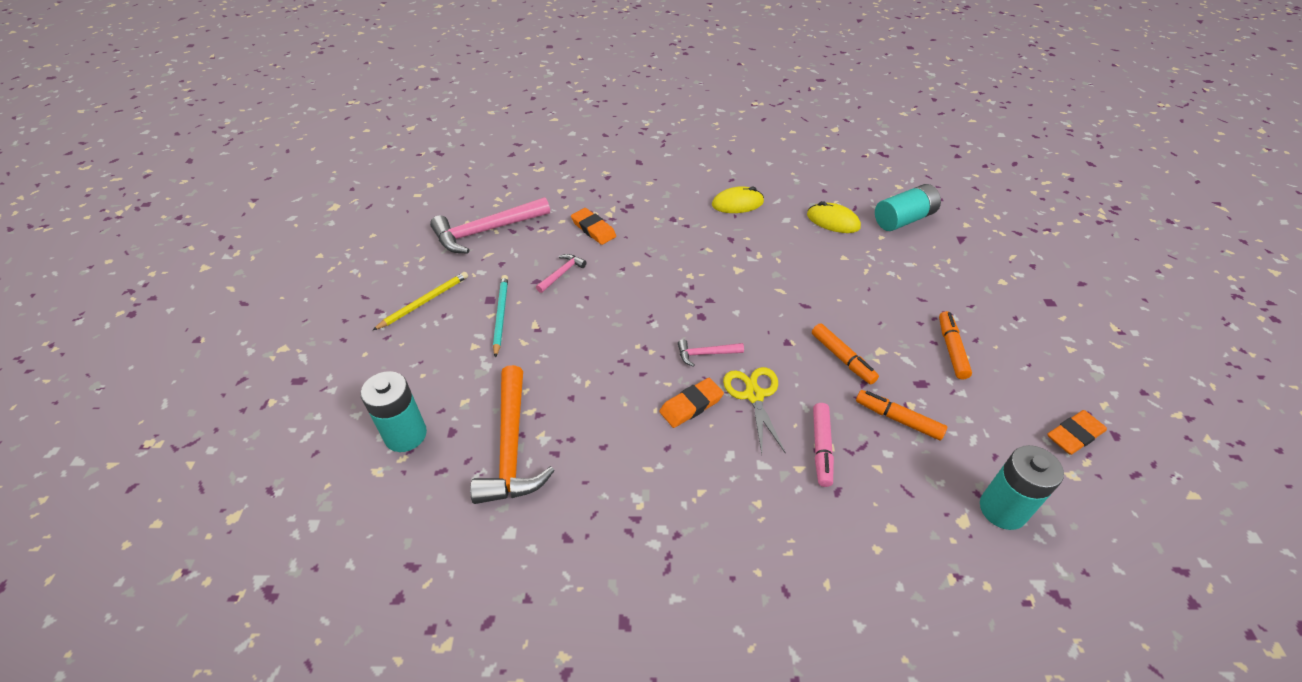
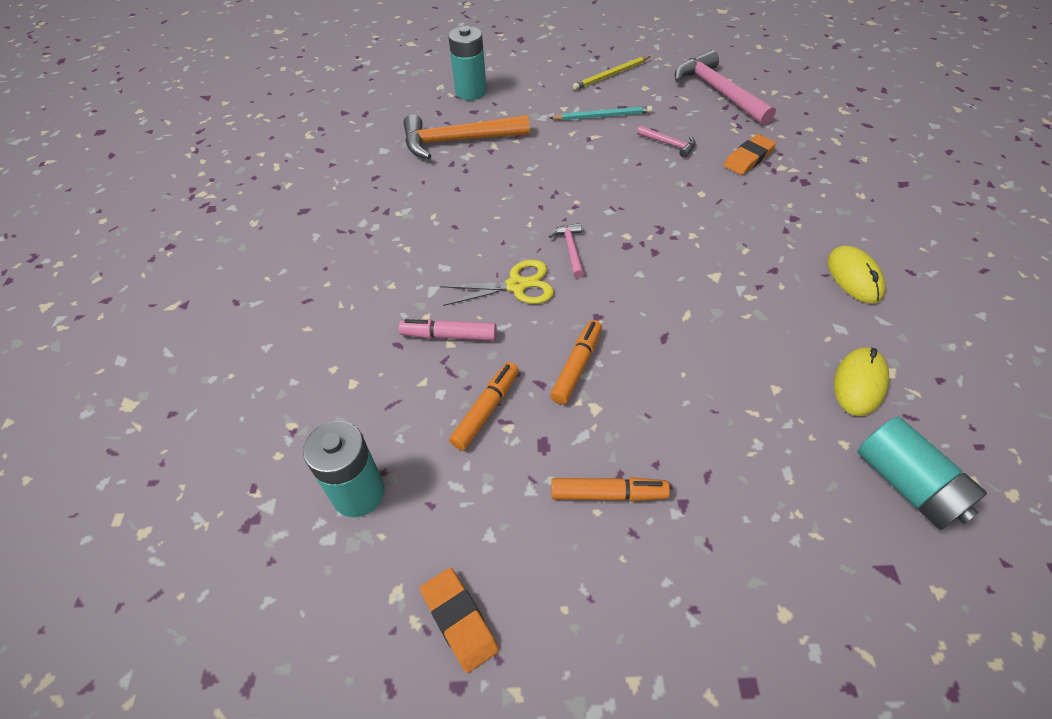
camera: 90 degrees right, 5 degrees up
yellow pencil [372,272,468,331] -> yellow pencil turned 105 degrees clockwise [573,56,651,90]
orange eraser [659,378,724,428] -> none
orange marker [812,323,879,385] -> orange marker turned 150 degrees clockwise [550,320,602,405]

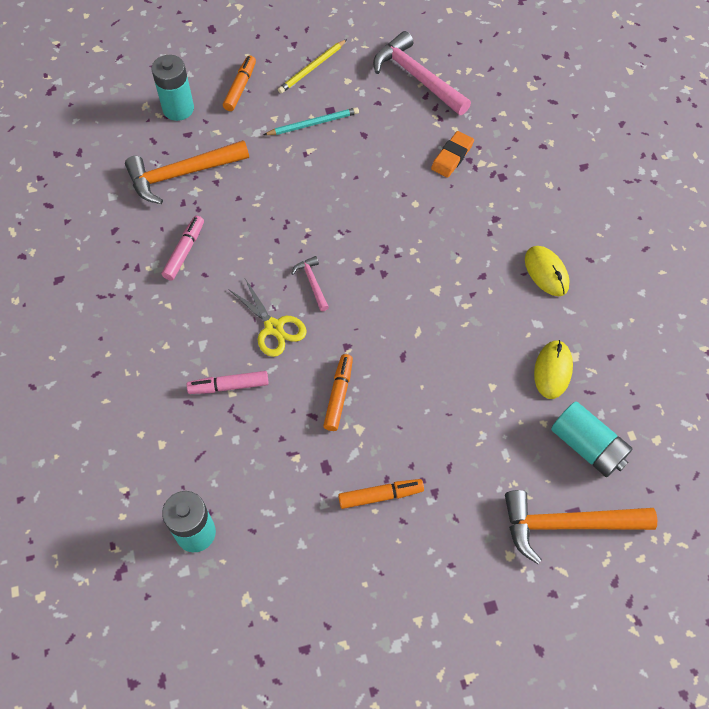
camera: 15 degrees left, 10 degrees up
orange eraser [420,568,499,673] -> none
yellow scissors [440,260,554,306] -> yellow scissors turned 75 degrees clockwise [228,279,306,357]
orange marker [449,362,519,450] -> orange marker moved to [223,55,256,111]
pink hammer [637,126,696,158] -> none
none -> pink marker [162,216,204,281]
none -> orange hammer [505,490,657,564]

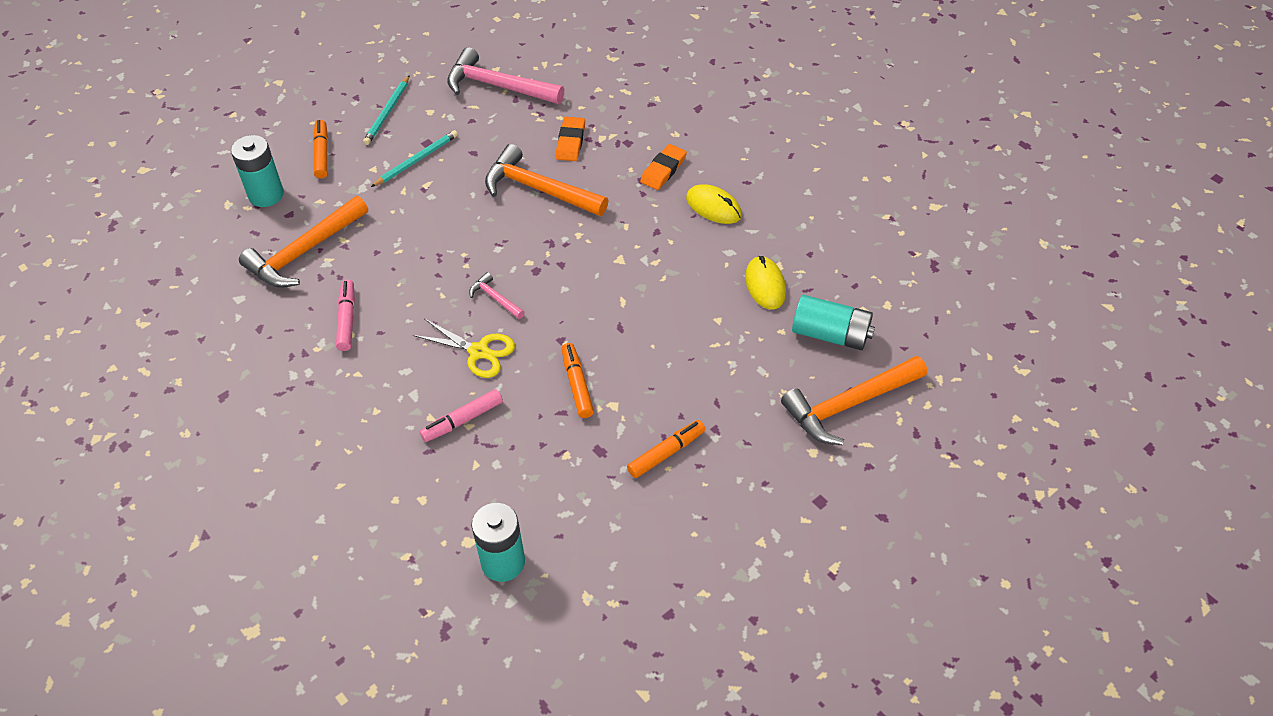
camera: 25 degrees left, 10 degrees down
yellow pencil [278,39,347,93] -> turquoise pencil [363,75,410,145]
none -> orange hammer [485,144,609,216]
none -> orange eraser [640,144,687,190]

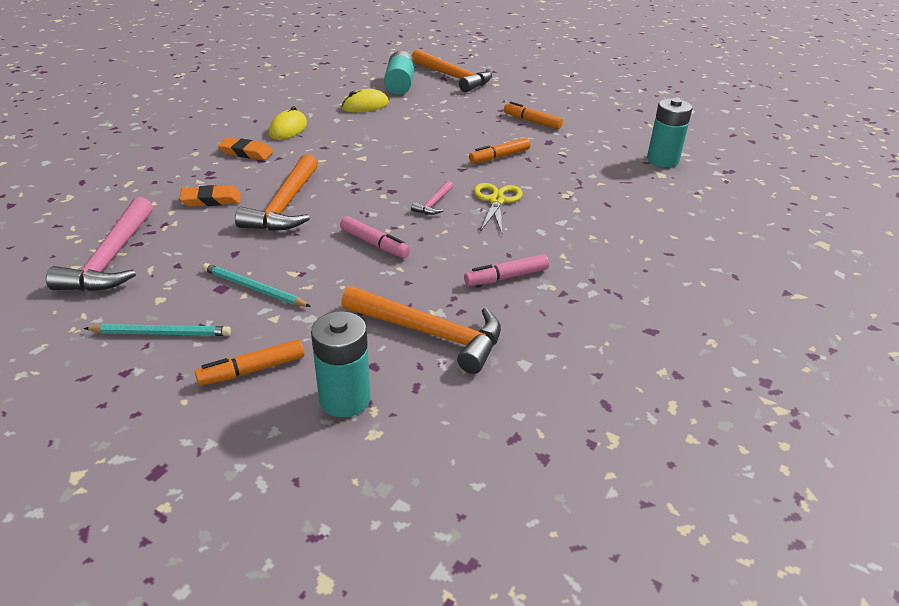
camera: 110 degrees left, 15 degrees down
pink marker [420,389,503,442] -> pink marker moved to [340,216,410,258]

